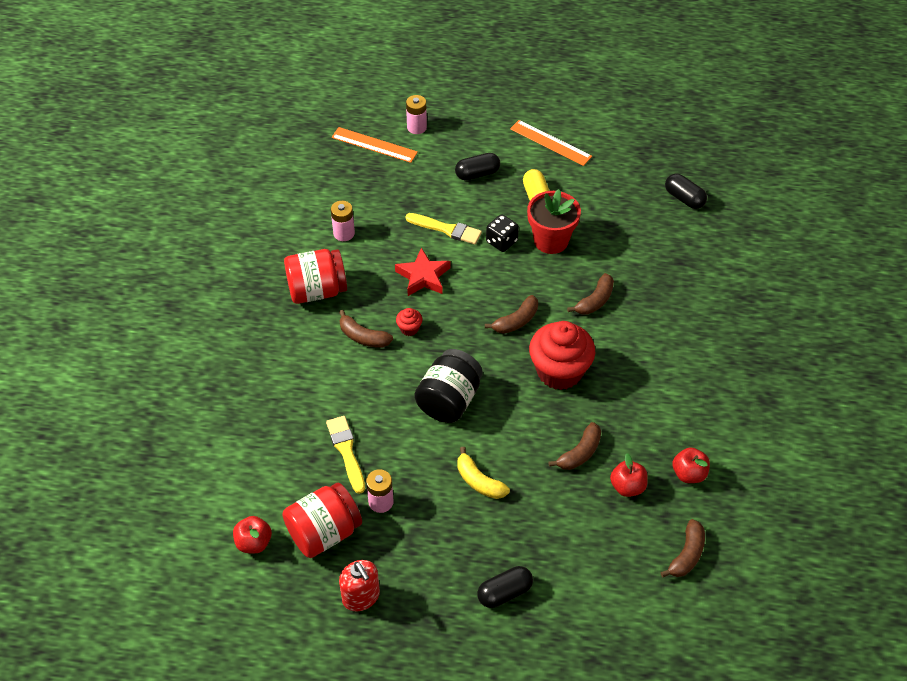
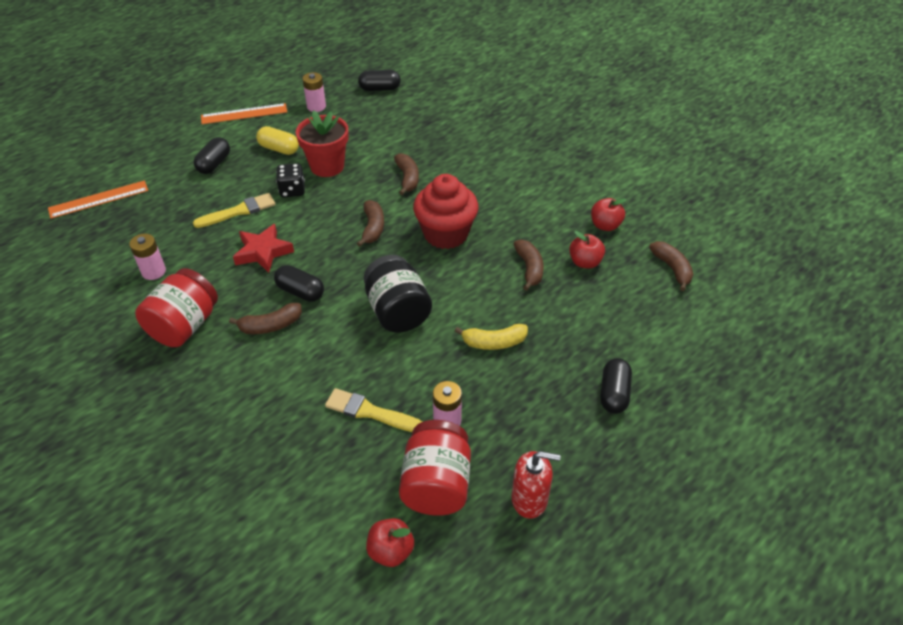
camera: 50 degrees left, 5 degrees down
red cupcake [396,308,422,336] -> black capsule [274,265,324,302]
pink battery [406,95,427,134] -> pink battery moved to [302,72,326,112]

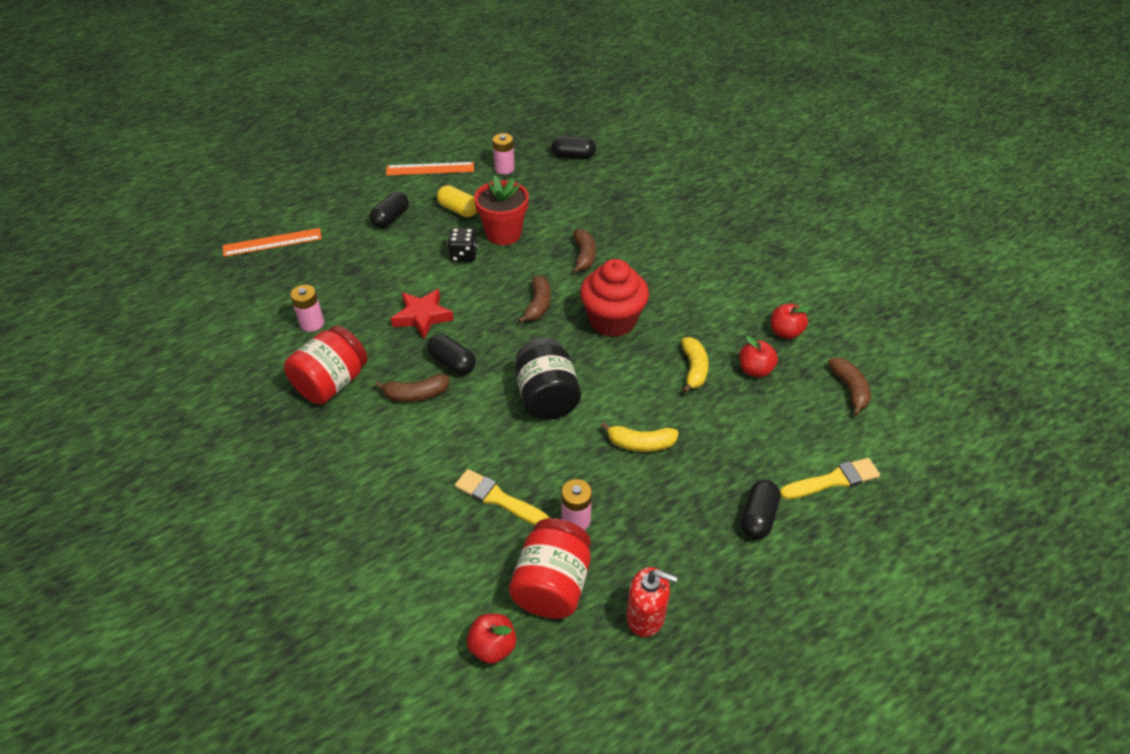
camera: 10 degrees right, 0 degrees up
yellow brush [193,193,275,228] -> yellow brush moved to [780,458,880,499]
brown banana [514,240,544,291] -> yellow banana [681,337,709,393]

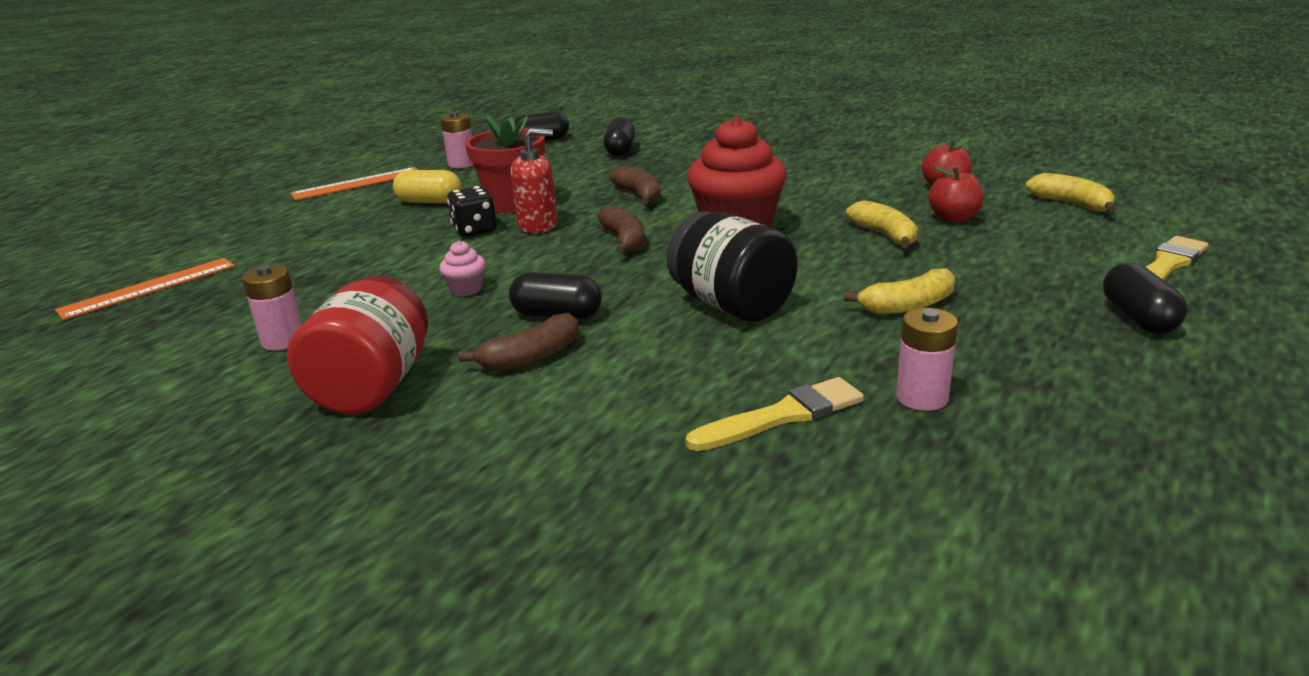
camera: 25 degrees left, 20 degrees down
black capsule [370,192,409,228] -> black capsule moved to [603,118,635,156]
red star [391,289,454,339] -> pink cupcake [439,241,486,296]
yellow brush [455,469,551,525] -> yellow brush turned 150 degrees clockwise [686,377,864,451]
red apple [467,614,516,664] -> none
red jar [509,518,591,619] -> none
red soap dispenser [626,567,678,637] -> red soap dispenser moved to [511,128,558,233]
brown banana [828,357,871,416] -> yellow banana [1025,173,1117,212]

